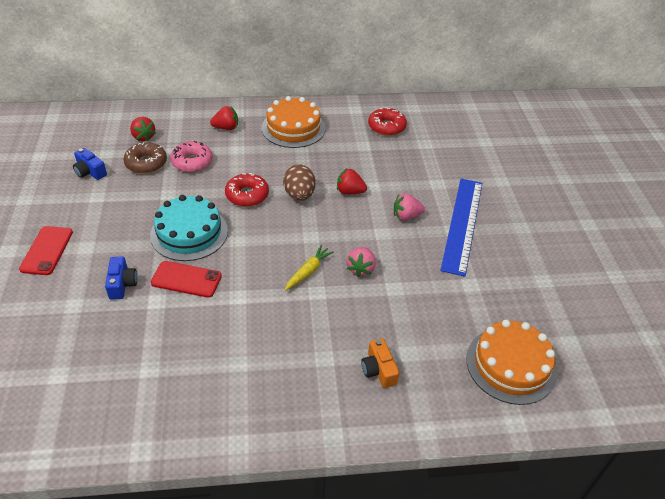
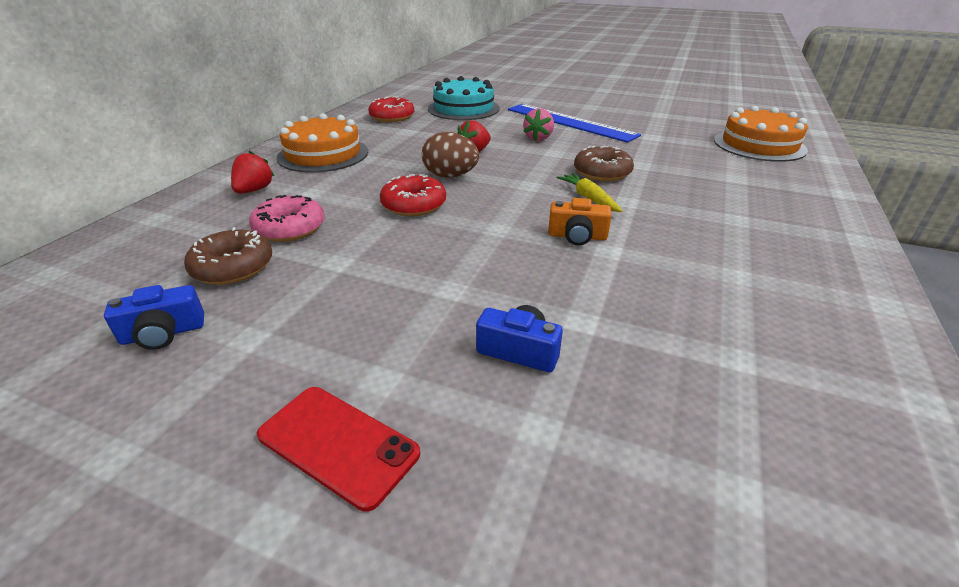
camera: 60 degrees left, 10 degrees down
red strawberry [130,117,156,142] -> none
turquoise cake [150,195,228,261] -> turquoise cake moved to [428,76,500,120]
red phone [151,261,222,298] -> none
pink strawberry [346,247,376,277] -> brown donut [574,146,634,181]
orange camera [361,338,400,388] -> orange camera moved to [548,198,611,246]

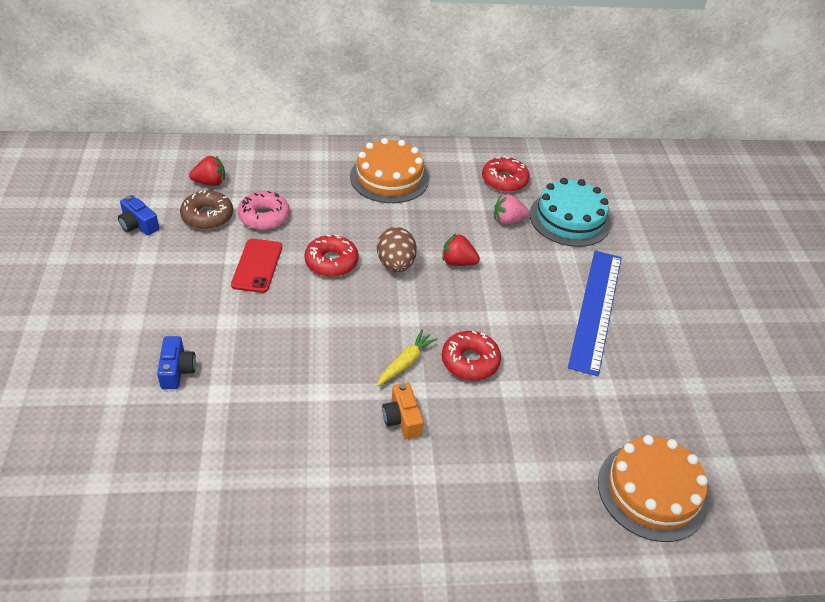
camera: 60 degrees right, 10 degrees up
red strawberry [231,151,274,194] -> red strawberry moved to [189,156,225,186]
red phone [257,387,420,512] -> red phone moved to [231,239,282,293]
pink strawberry [523,108,554,141] -> pink strawberry moved to [494,194,529,225]
orange camera [548,198,611,246] -> orange camera moved to [382,382,424,439]
brown donut [574,146,634,181] -> red donut [442,331,501,381]

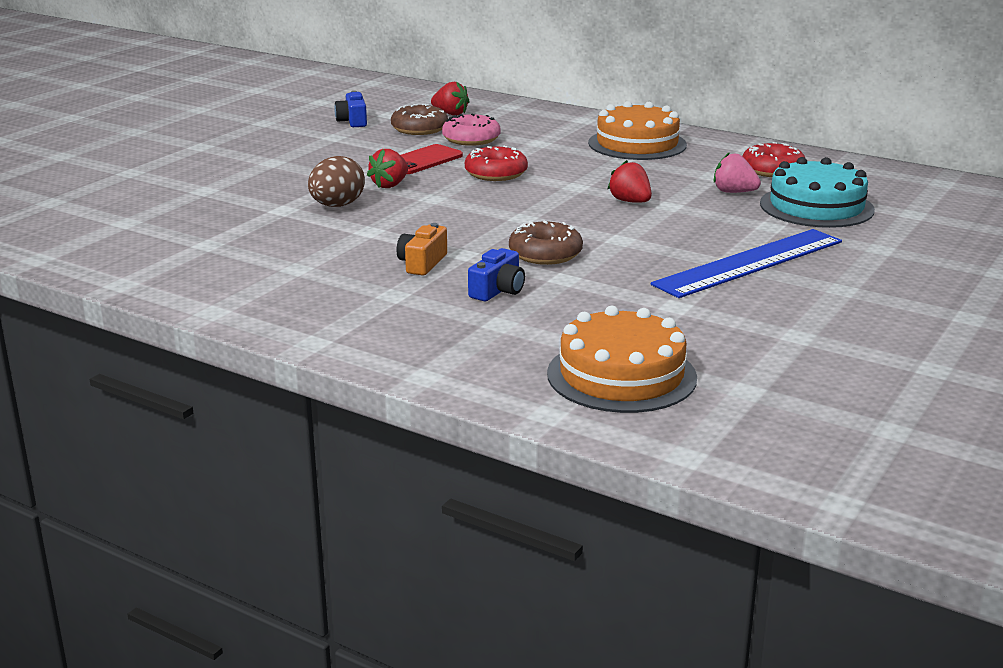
camera: 40 degrees right, 20 degrees down
blue camera [157,336,196,389] -> blue camera moved to [468,248,525,301]
brown egg [377,227,417,272] -> brown egg moved to [308,156,365,207]
yellow carrot [377,330,438,386] -> none
red donut [442,331,501,381] -> brown donut [509,220,583,265]
none -> red strawberry [367,149,408,188]

